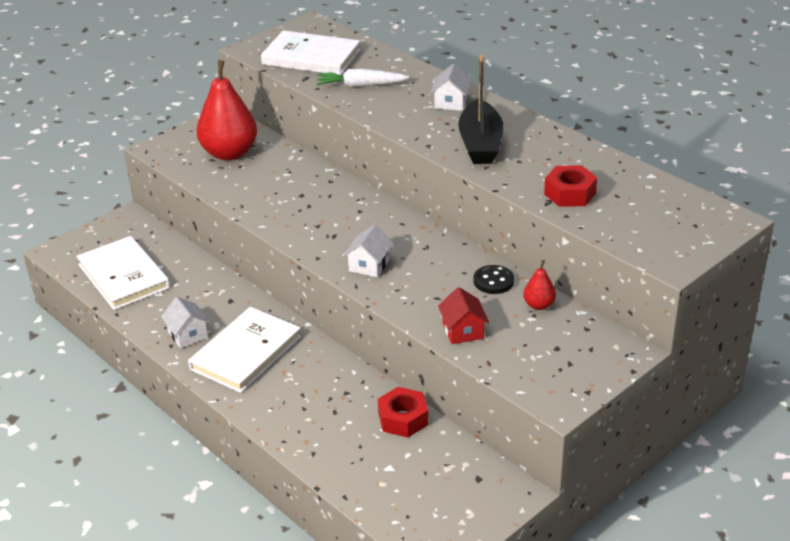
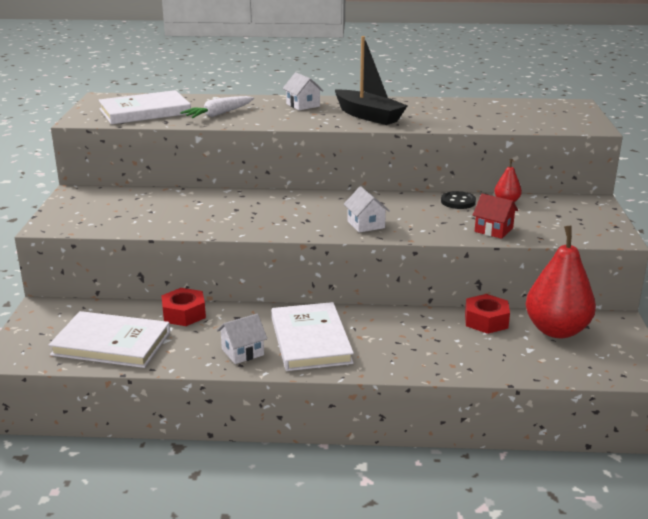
camera: 45 degrees left, 10 degrees down
white house [161,297,210,348] -> white house turned 45 degrees counterclockwise [217,314,267,364]
red pear [196,60,257,161] -> red pear moved to [526,226,596,338]
red nut [544,165,597,207] -> red nut moved to [161,288,206,326]

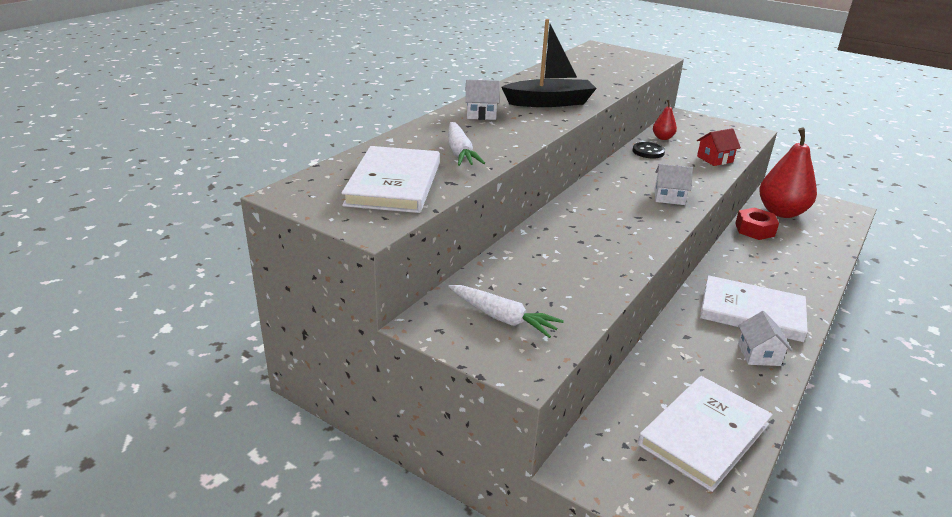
camera: 60 degrees left, 5 degrees up
red nut [161,288,206,326] -> none
none -> white carrot [448,285,564,338]

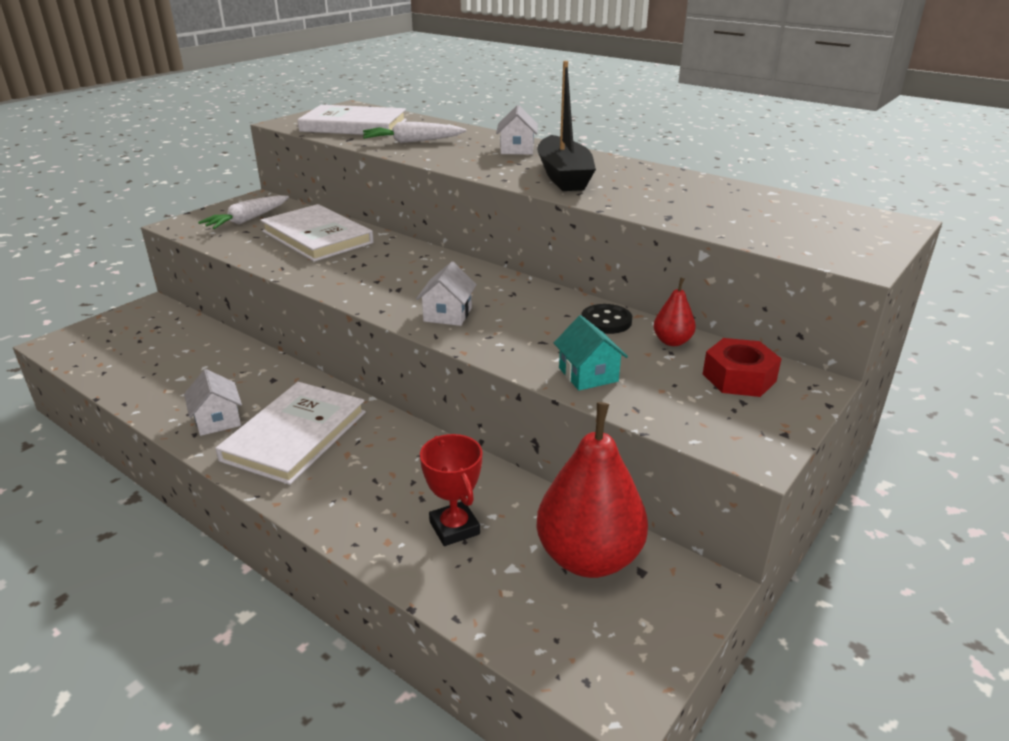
camera: 95 degrees right, 0 degrees up
white book [638,376,773,492] -> white book moved to [260,204,374,262]
red house [697,128,741,166] -> turquoise house [554,315,628,391]
red nut [735,207,779,240] -> red nut moved to [703,338,781,397]
white house [738,311,792,366] -> white house turned 60 degrees clockwise [184,369,242,436]
none -> red trophy [420,434,482,546]

